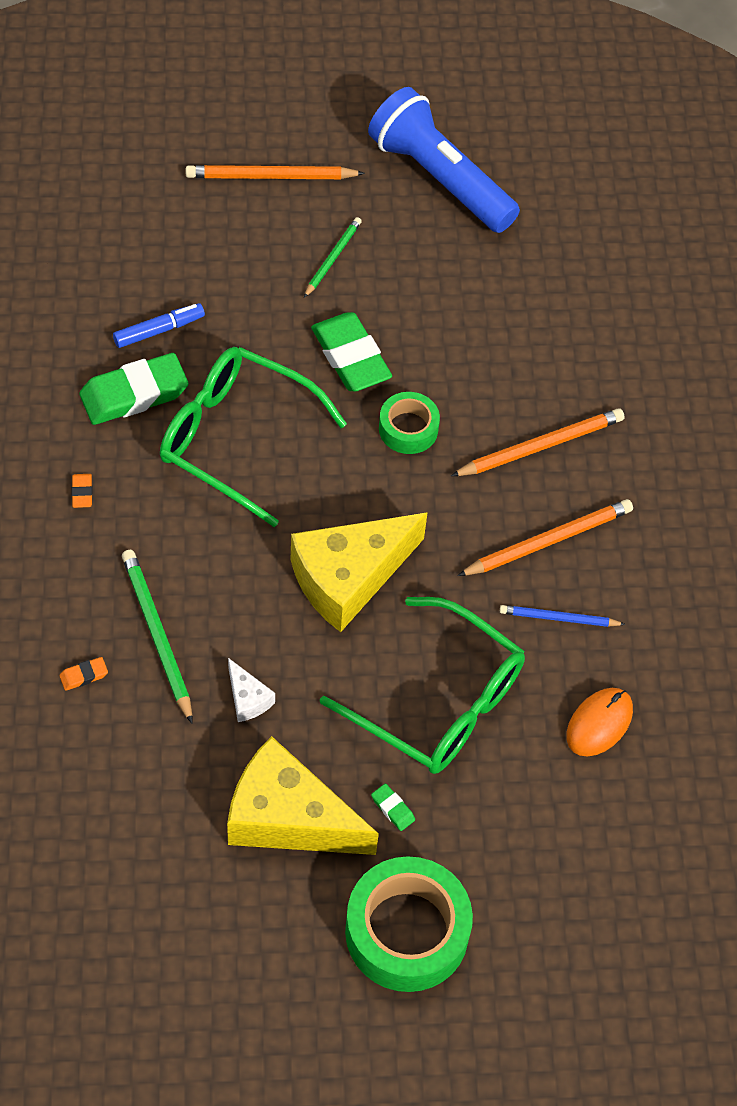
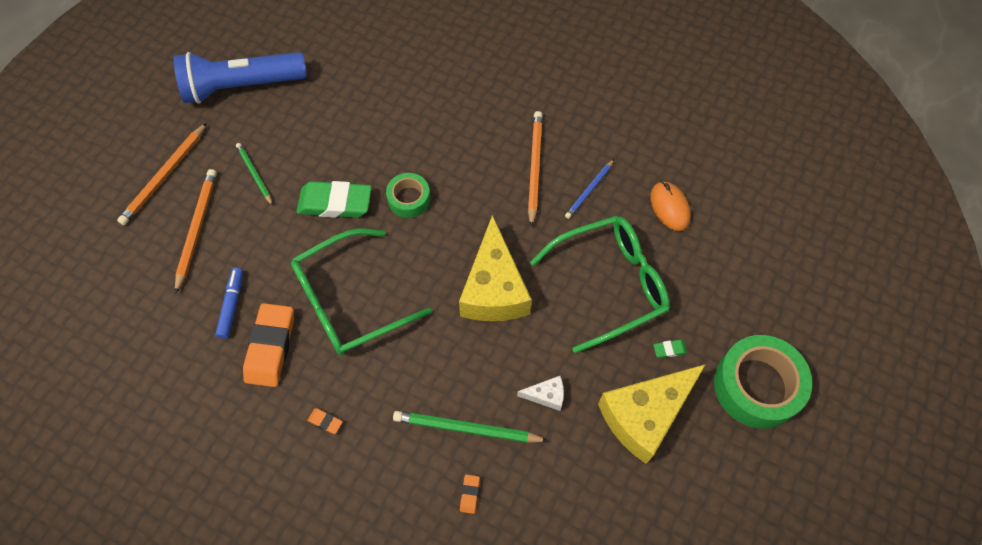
camera: 55 degrees left, 5 degrees up
green eraser [79,353,188,425] -> orange eraser [243,303,294,387]
orange pencil [451,408,625,476] -> orange pencil moved to [175,169,217,294]

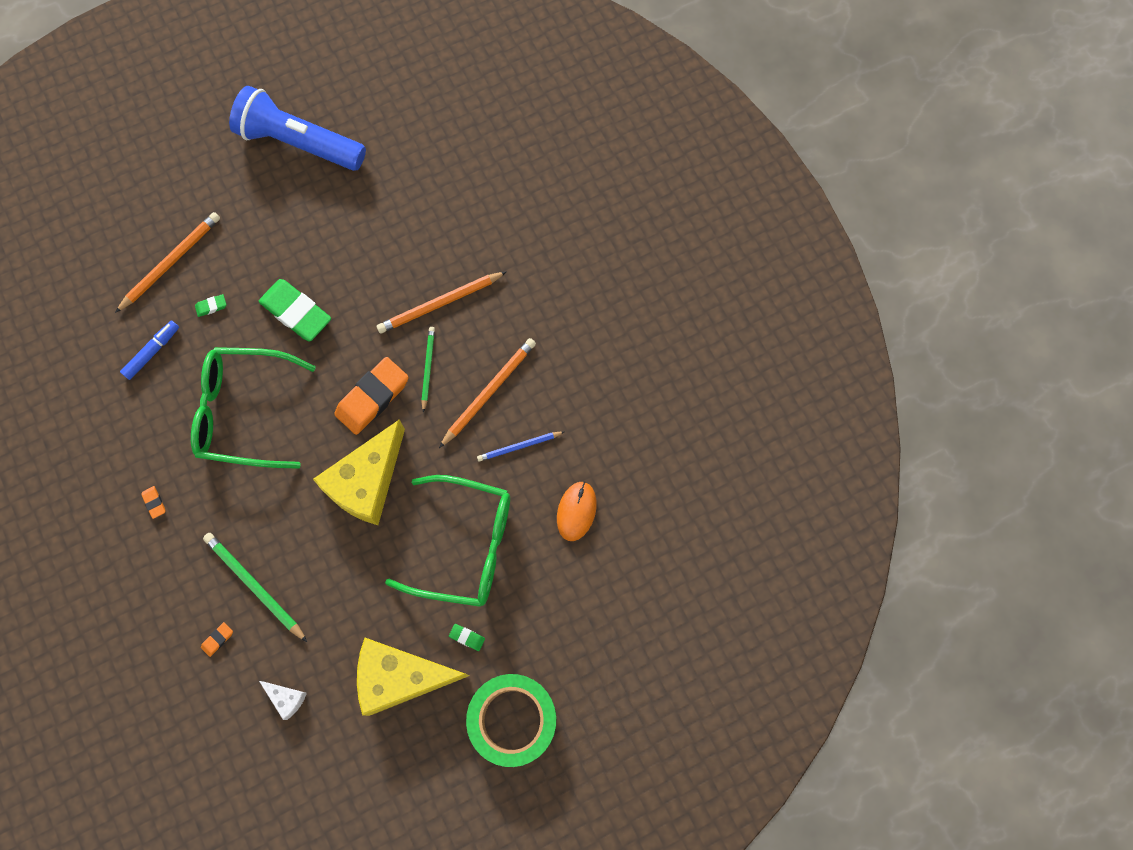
camera: 35 degrees right, 10 degrees up
orange pencil [117,123,207,225] -> orange pencil moved to [376,271,507,334]
green pencil [236,143,273,206] -> green pencil moved to [421,327,435,412]
orange eraser [243,303,294,387] -> orange eraser moved to [334,357,409,435]
green tape [386,173,430,218] -> none
white cheese [517,376,564,411] -> white cheese moved to [259,681,307,720]
none -> green eraser [195,294,226,317]

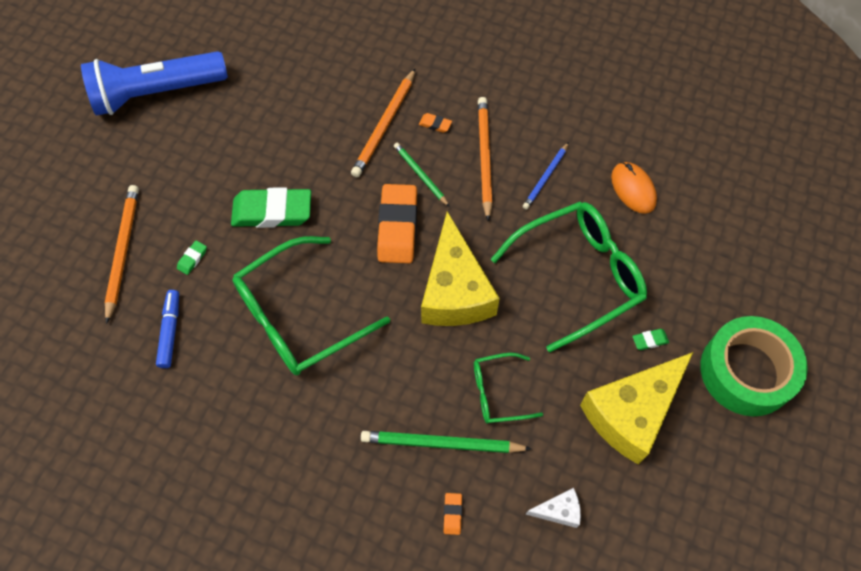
camera: 40 degrees left, 10 degrees down
orange eraser [142,486,165,519] -> orange eraser moved to [419,113,452,133]
none -> green glasses [474,353,543,423]

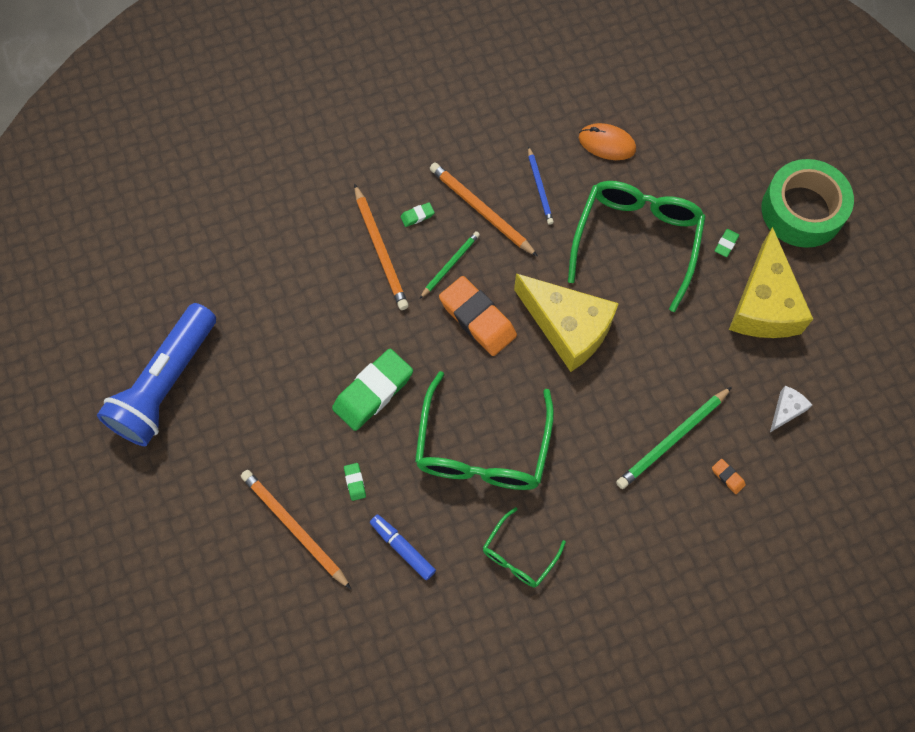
camera: 45 degrees left, 5 degrees up
green pencil [394,143,450,207] -> green pencil turned 120 degrees clockwise [420,231,480,299]
orange eraser [419,113,452,133] -> green eraser [400,202,435,227]
green glasses [474,353,543,423] -> green glasses moved to [483,507,566,588]

